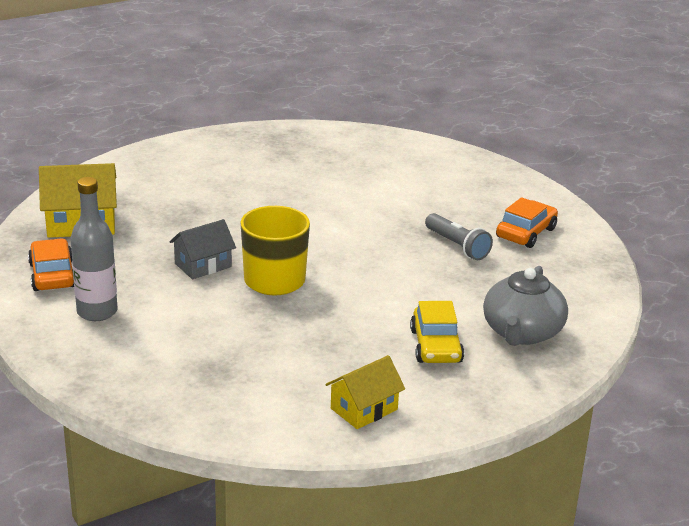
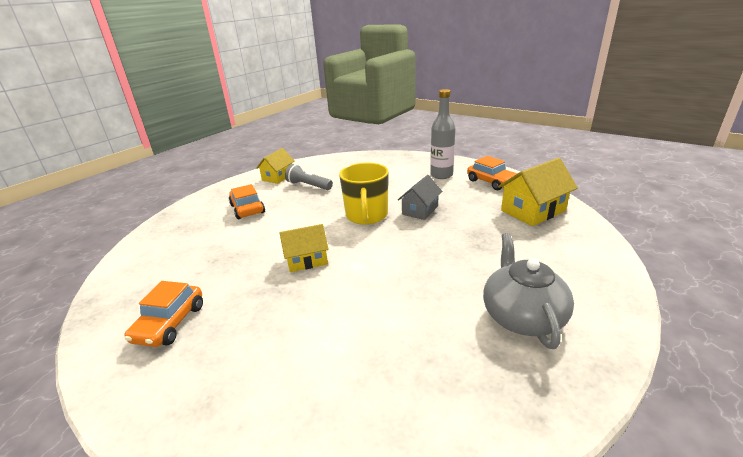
camera: 160 degrees right, 0 degrees up
yellow car [410,301,464,363] -> orange car [229,184,265,219]
grey flashlight [425,213,493,260] -> grey flashlight moved to [285,164,333,190]
grey teapot [483,266,568,346] -> grey teapot moved to [483,233,574,349]
none -> yellow house [279,224,329,272]

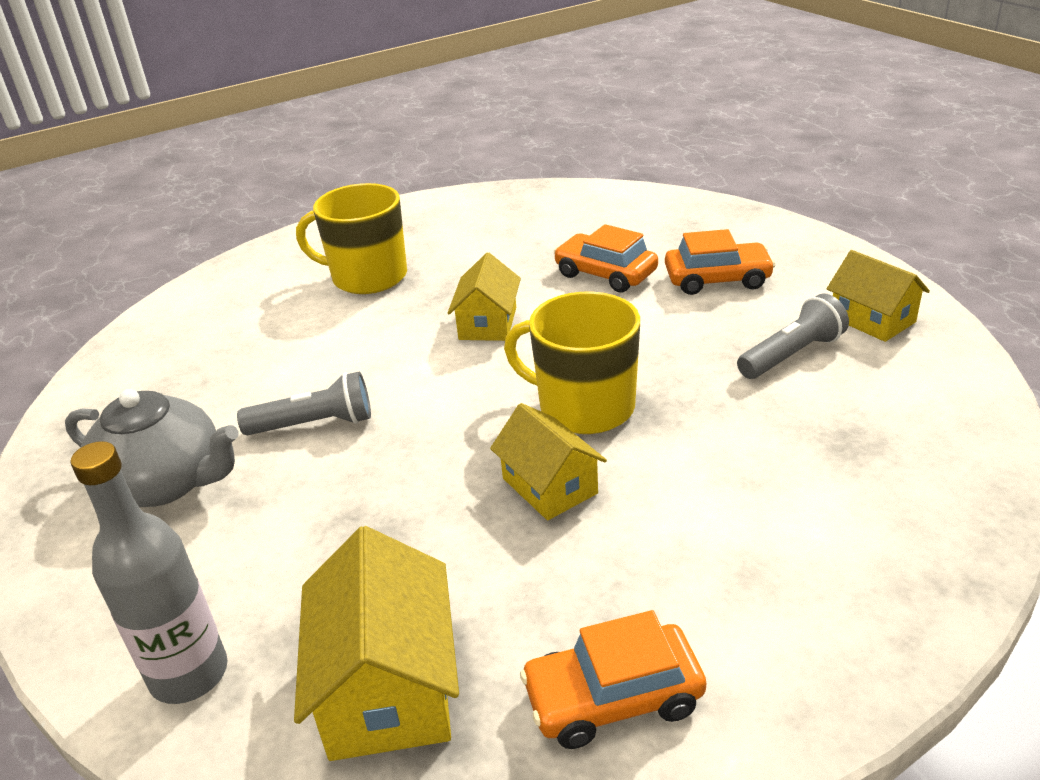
camera: 115 degrees right, 5 degrees up
orange car [124,281,203,347] -> orange car moved to [554,224,658,293]
grey house [398,175,442,220] -> yellow house [490,403,607,520]
grey bottle [430,89,456,179] -> grey bottle moved to [70,441,228,704]
none -> grey flashlight [237,371,371,435]
none -> yellow mug [296,183,407,294]

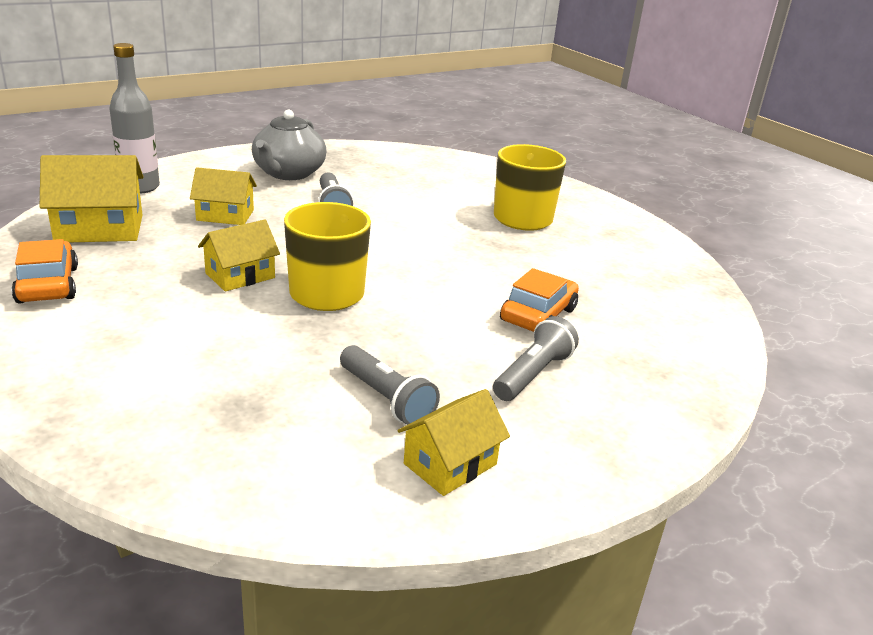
camera: 80 degrees right, 5 degrees down
yellow house [448,253,521,341] -> yellow house moved to [190,167,257,225]
orange car [665,229,775,295] -> grey flashlight [493,316,579,401]

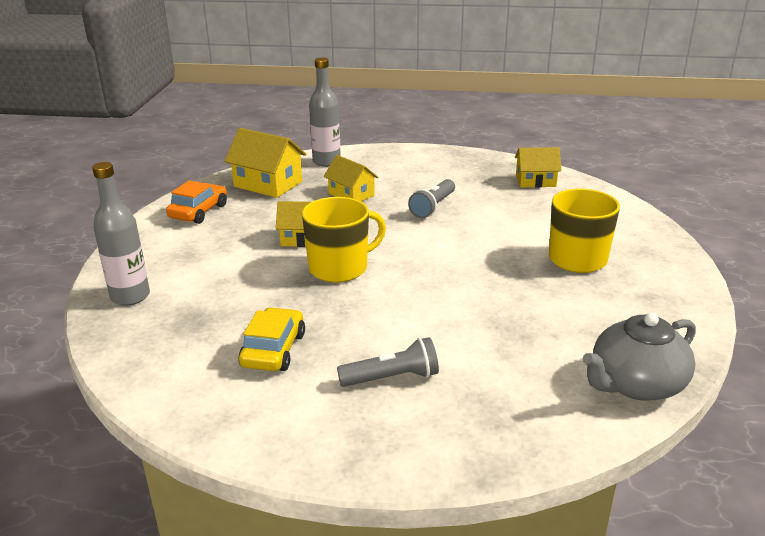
camera: 45 degrees right, 0 degrees up
grey teapot [252,109,326,180] -> grey teapot moved to [583,313,696,401]
grey flashlight [340,345,440,425] -> yellow car [239,307,305,371]
yellow house [397,389,510,496] -> yellow house moved to [515,147,562,188]
orange car [500,268,579,332] -> none
none -> grey bottle [92,162,150,306]

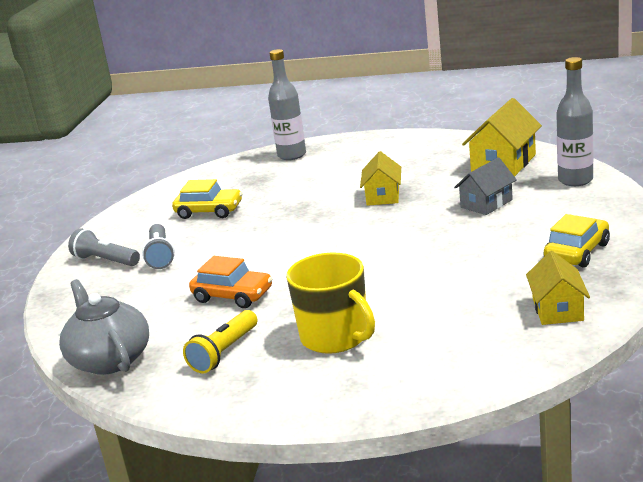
camera: 95 degrees right, 5 degrees down
orange car [166,180,227,224] -> orange car moved to [189,256,272,308]
yellow mug [302,197,386,283] -> none
yellow house [323,155,379,201] -> grey house [454,157,517,215]
grey flashlight [408,179,455,218] -> grey flashlight moved to [68,228,140,266]
none -> yellow flashlight [183,310,257,373]
none -> yellow car [544,214,610,268]

